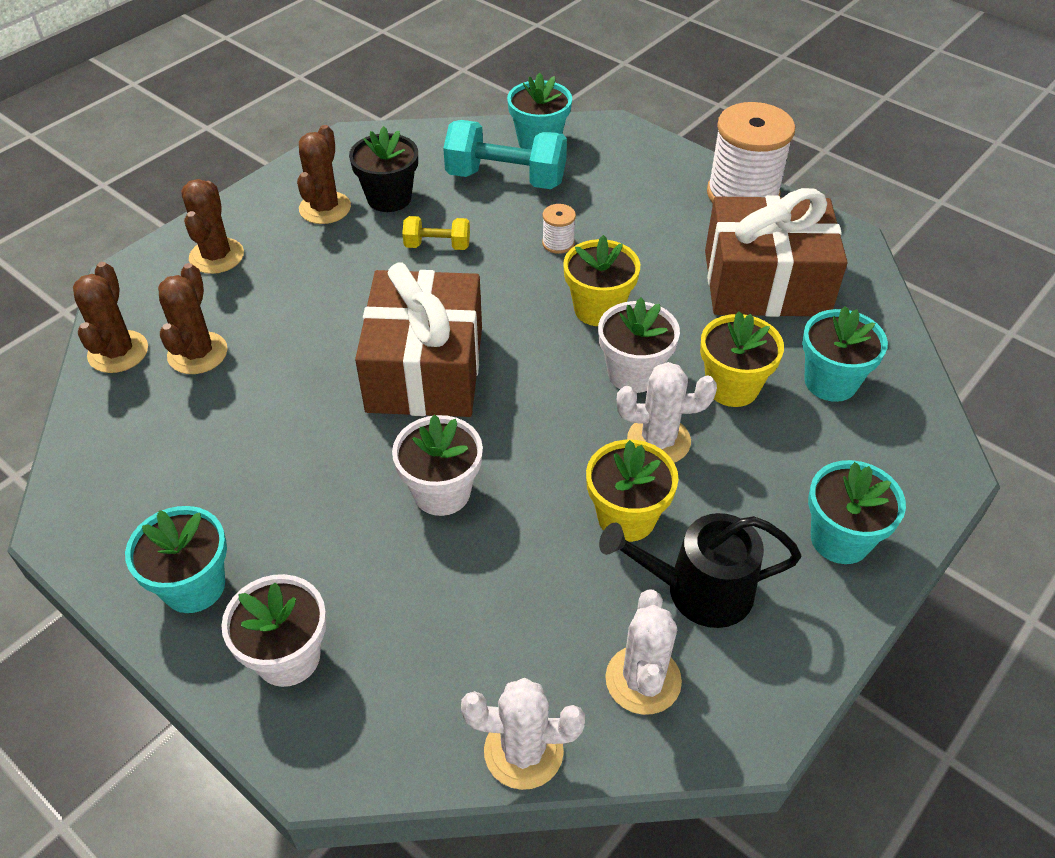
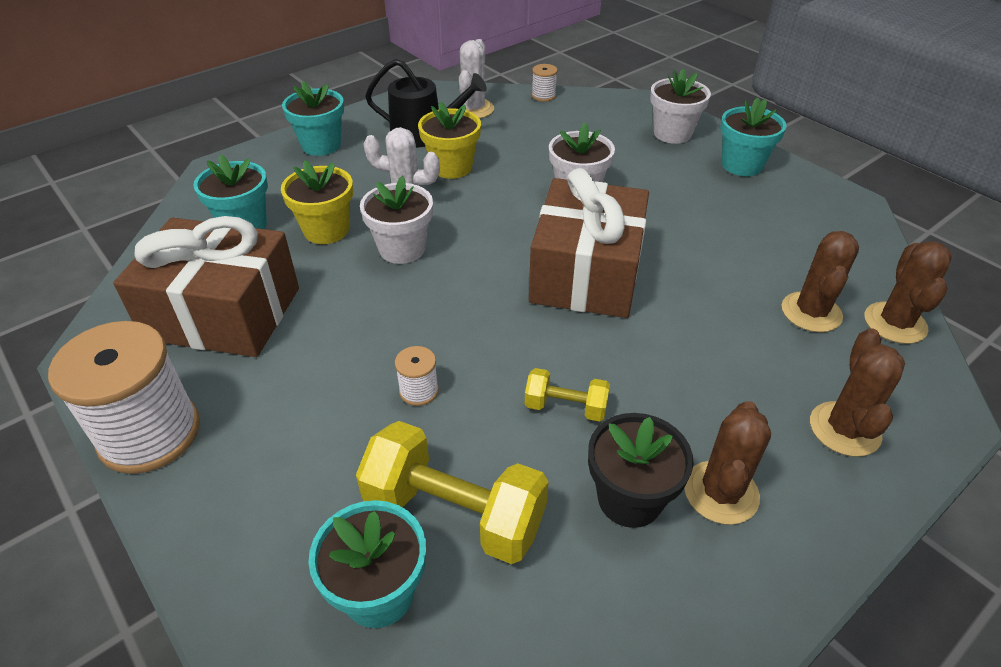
camera: 170 degrees left, 5 degrees down
turquoise dumbbell [443,120,567,189] -> yellow dumbbell [356,421,549,564]
white cactus [461,678,585,790] -> white spool [532,64,557,102]
yellow flower pot [563,235,640,326] -> none

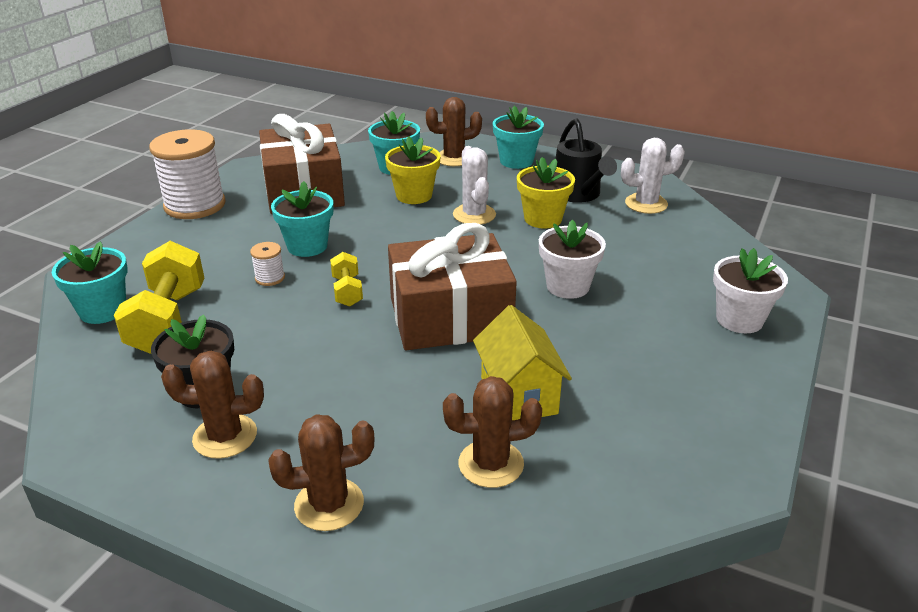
camera: 65 degrees right, 10 degrees down
white flower pot [360,176,433,264] -> none
yellow dumbbell [525,368,610,421] -> yellow dumbbell moved to [330,252,363,307]
white spool [532,64,557,102] -> none
turquoise flower pot [720,98,787,176] -> turquoise flower pot moved to [271,181,333,257]
brown cactus [865,241,952,344] -> brown cactus moved to [426,97,482,166]
none -> yellow house [473,305,572,420]

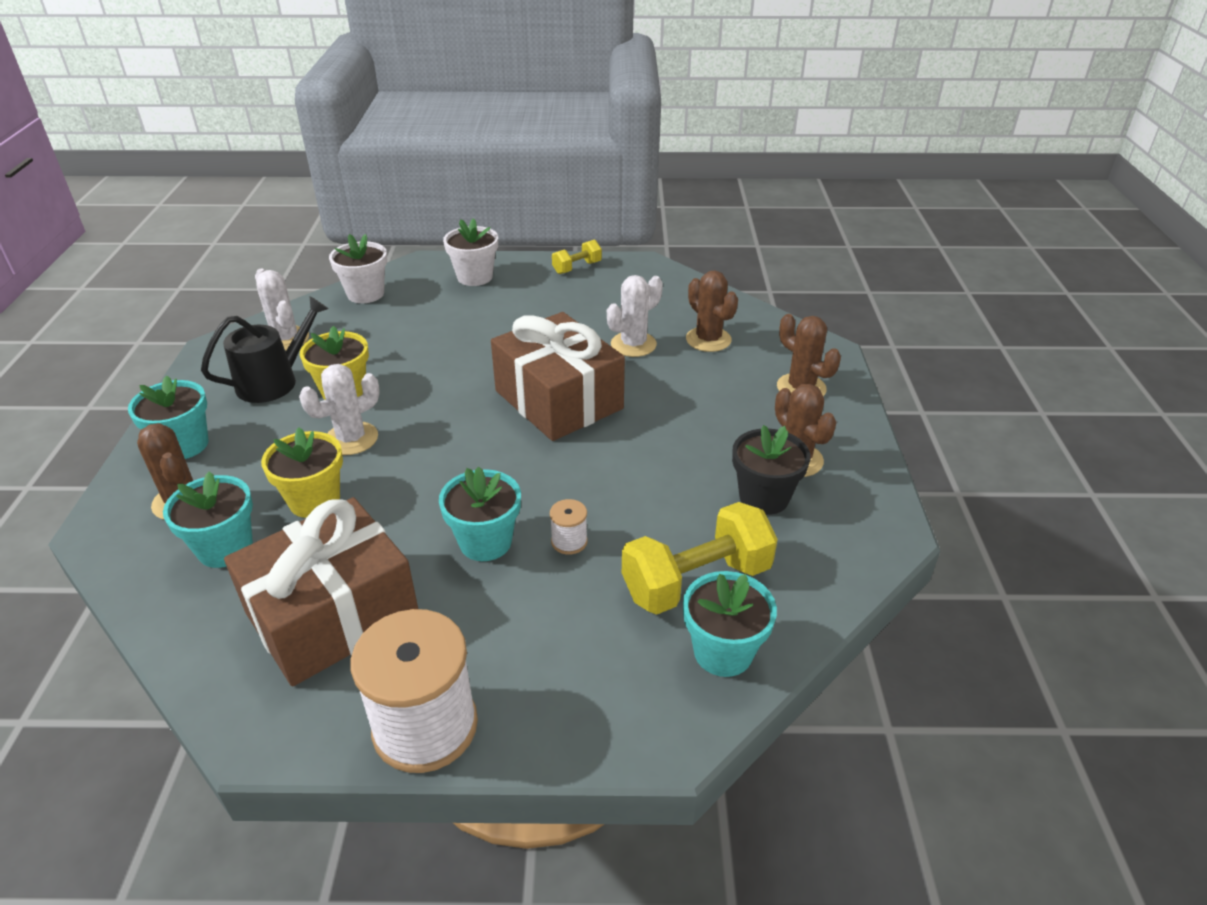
camera: 115 degrees left, 5 degrees up
yellow dumbbell [330,252,363,307] -> yellow dumbbell moved to [552,240,602,274]
yellow house [473,305,572,420] -> white cactus [607,275,663,357]
white flower pot [539,220,606,299] -> white flower pot moved to [329,234,387,303]

